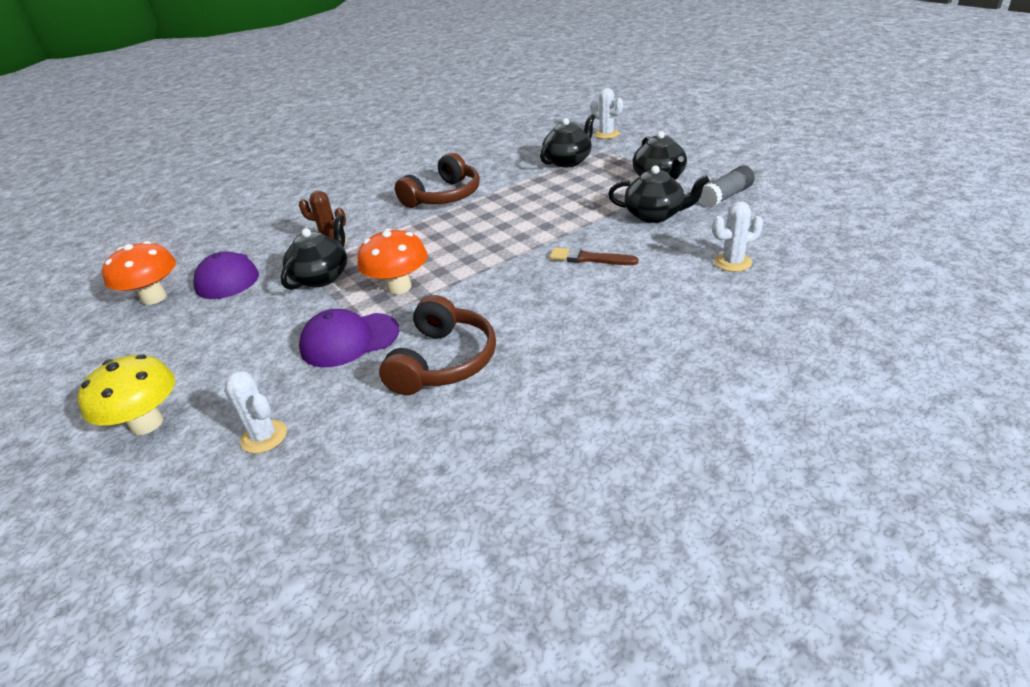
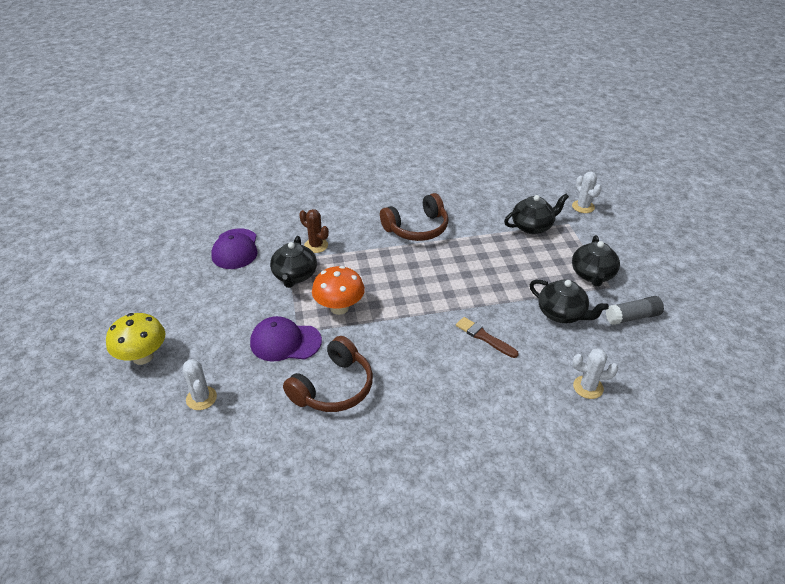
camera: 20 degrees right, 5 degrees up
orange mushroom [102,241,176,305] -> none
black teapot [281,214,347,290] -> black teapot turned 135 degrees clockwise [270,236,317,288]

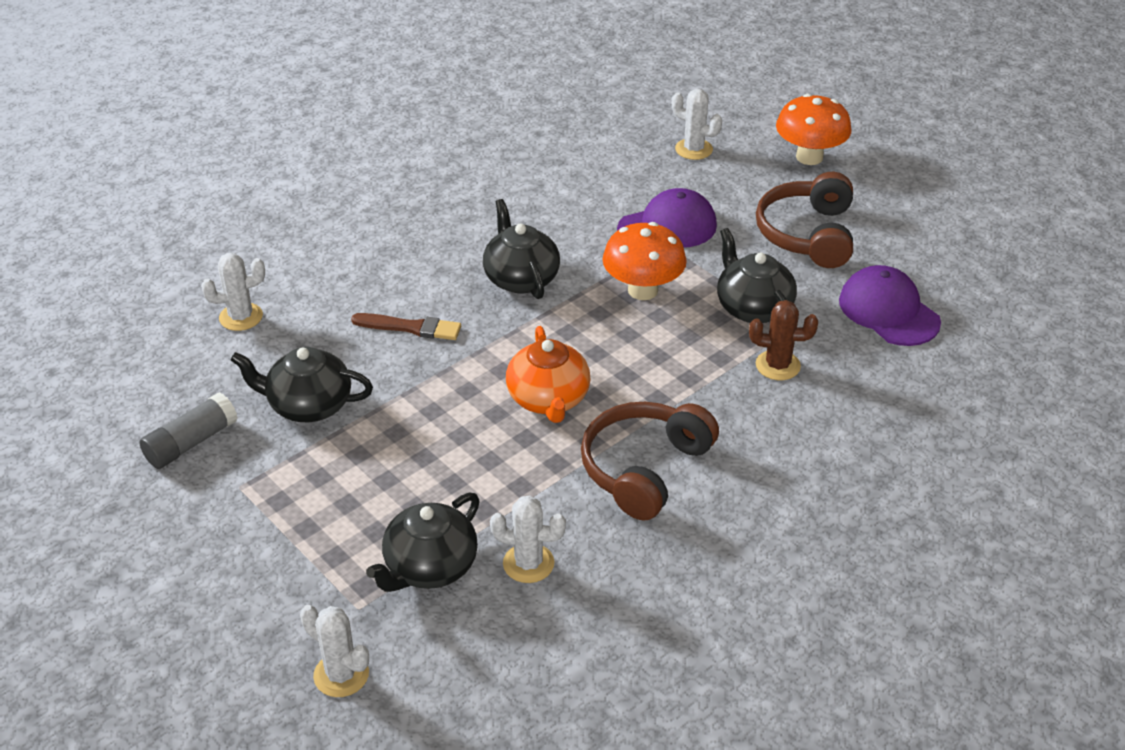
camera: 150 degrees right, 0 degrees up
yellow mushroom [106,313,165,365] -> orange mushroom [776,94,851,165]
brown headphones [283,336,373,412] -> brown headphones moved to [756,172,853,268]
black teapot [572,235,620,287] -> black teapot moved to [483,199,560,299]
none -> white cactus [490,495,566,583]
none -> orange teapot [506,326,591,423]

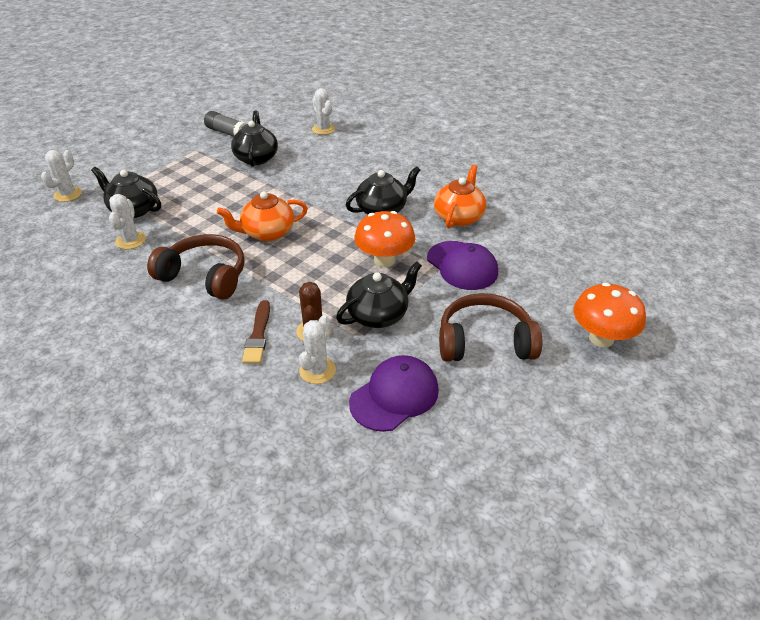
camera: 80 degrees right, 0 degrees up
brown brush [351,313,461,340] -> brown brush moved to [242,300,270,364]
white cactus [672,89,722,160] -> white cactus moved to [299,315,336,384]
none -> orange teapot [434,165,486,229]

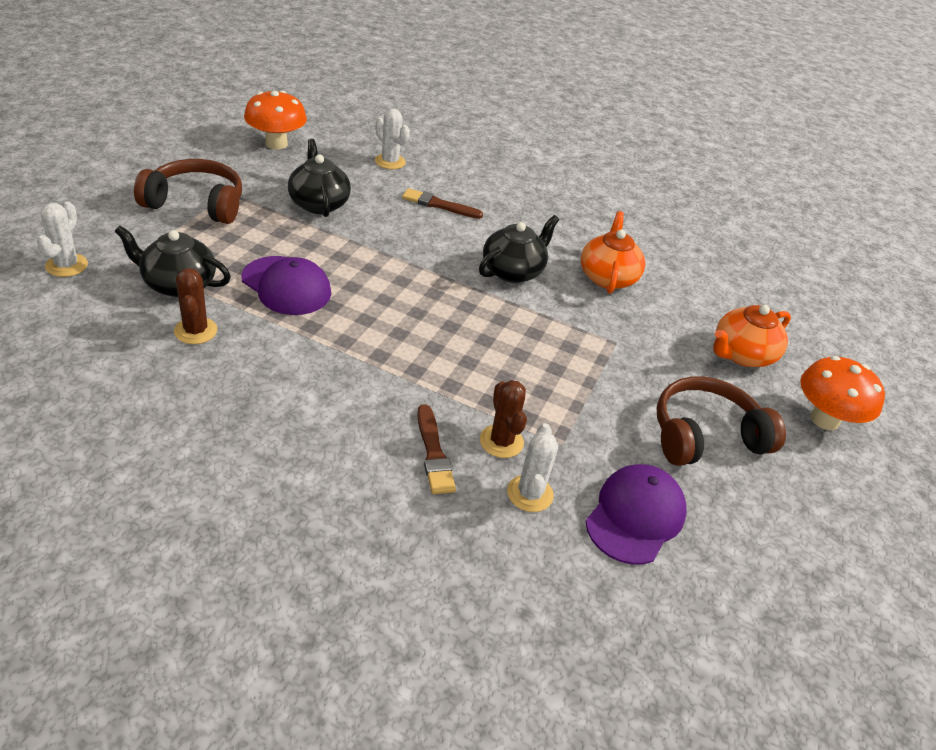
camera: 20 degrees left, 0 degrees up
white cactus [109,194,146,249] -> brown cactus [174,268,217,344]
brown headphones [147,234,245,300] -> brown headphones moved to [134,159,242,224]
grey glue stick [204,111,247,137] -> none
orange teapot [217,191,308,241] -> orange teapot moved to [713,305,791,367]
black teapot [336,261,422,328] -> none
orange mushroom [354,211,415,267] -> orange mushroom moved to [244,90,307,149]
purple cap [427,241,498,290] -> purple cap moved to [241,256,331,315]
none -> brown brush [402,188,483,219]

